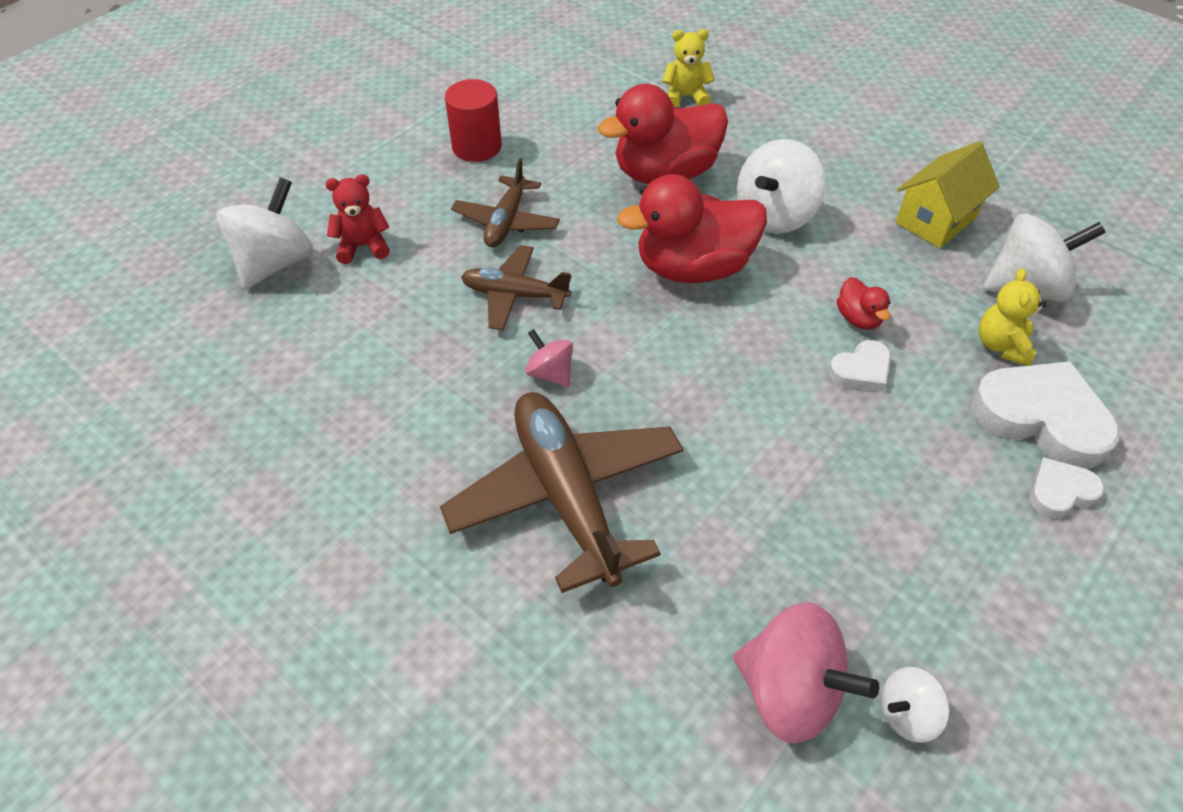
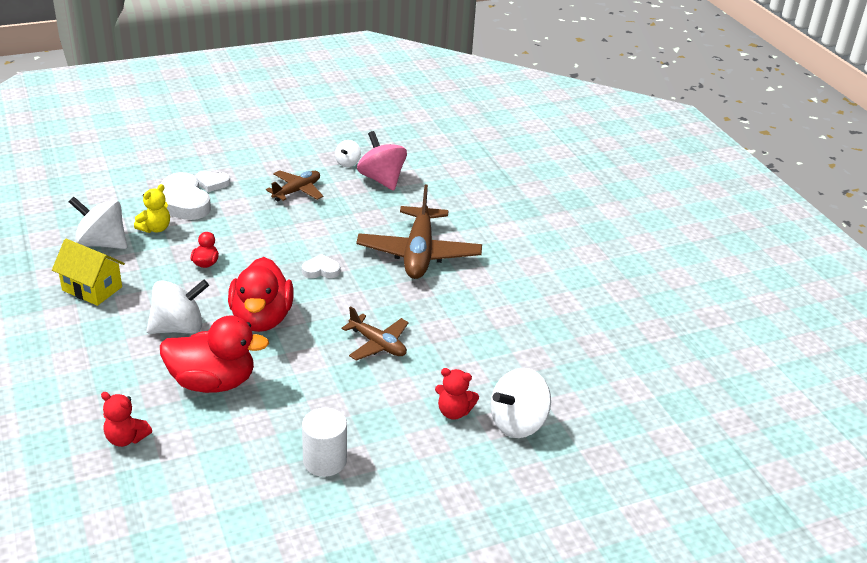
camera: 155 degrees left, 15 degrees down
red cylinder [445,79,502,162] -> white cylinder [302,408,347,477]
brown plane [451,158,560,247] -> brown plane moved to [266,170,323,201]
pink spinning top [525,329,573,387] -> none
red duck [617,174,767,283] -> red duck turned 75 degrees clockwise [228,257,294,332]
yellow teddy bear [662,29,715,107] -> red teddy bear [101,392,152,447]
white heart [829,340,891,392] -> white heart moved to [302,254,340,278]
white spinning top [881,667,950,743] -> white spinning top turned 105 degrees clockwise [335,140,361,167]
yellow house [896,142,1000,248] -> yellow house turned 45 degrees clockwise [52,239,125,306]

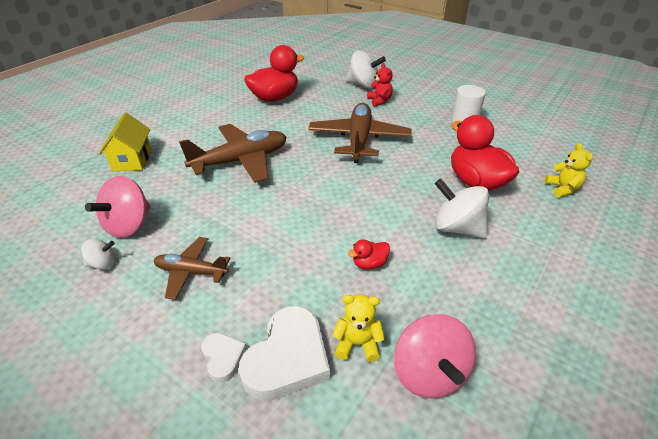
camera: 120 degrees left, 5 degrees up
yellow house [52,239,125,306] -> yellow house moved to [99,113,151,171]
white spinning top [69,197,127,249] -> pink spinning top [394,314,476,398]
red teddy bear [101,392,152,447] -> yellow teddy bear [545,143,593,197]
red duck [228,257,294,332] -> red duck moved to [244,45,304,102]
white heart [302,254,340,278] -> none
brown plane [341,306,409,361] -> brown plane [308,103,412,163], size x1.77

